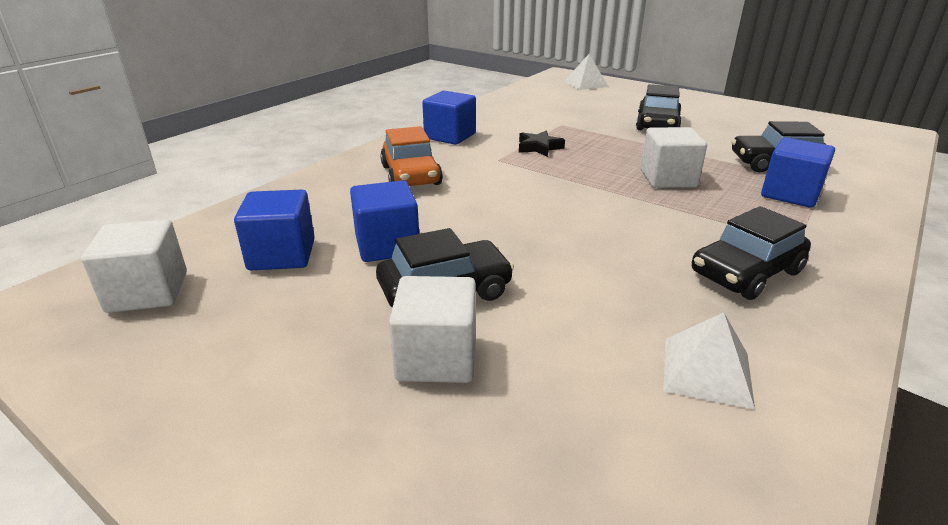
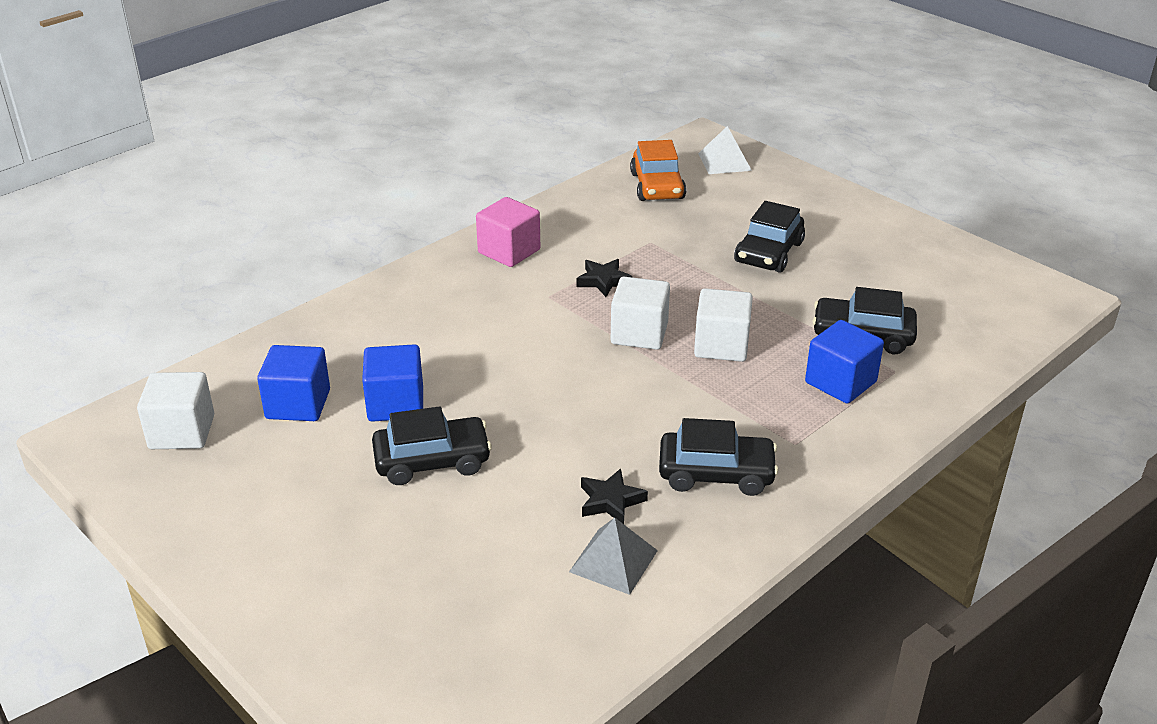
camera: 10 degrees right, 5 degrees up
orange car [380,126,443,186] -> orange car moved to [630,140,686,201]
white cube [389,276,476,383] -> white cube moved to [611,277,670,350]
blue cube [422,91,476,145] -> pink cube [476,197,540,267]
white pyramid [663,312,755,410] -> grey pyramid [569,518,658,595]
black car [692,206,811,300] -> black car turned 150 degrees counterclockwise [659,418,778,496]
none -> black star [581,468,648,524]

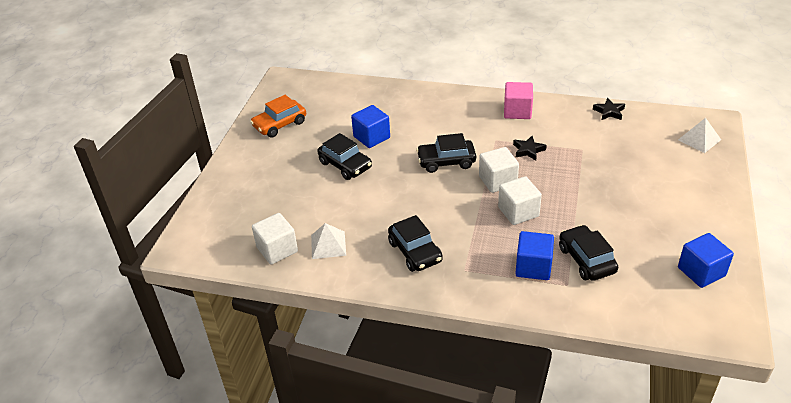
camera: 60 degrees right, 5 degrees up
white cube [137,372,214,449] -> white cube moved to [252,213,298,265]
blue cube [257,345,330,421] -> blue cube moved to [678,233,734,288]
grey pyramid [569,518,658,595] -> white pyramid [311,223,346,259]
black star [581,468,648,524] -> black star moved to [593,98,625,120]
orange car [630,140,686,201] -> orange car moved to [250,95,306,137]
black car [734,201,805,273] -> black car moved to [416,133,476,173]

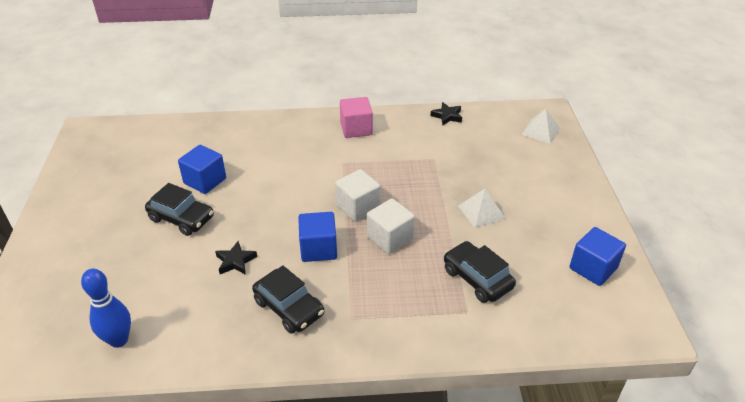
camera: 20 degrees left, 0 degrees up
orange car [250,95,306,137] -> none
white cube [252,213,298,265] -> blue bowling pin [81,269,131,348]
white pyramid [311,223,346,259] -> white pyramid moved to [458,189,506,228]
black car [416,133,476,173] -> none
black star [513,136,547,161] -> black star moved to [215,241,257,275]
blue cube [515,231,554,280] -> blue cube moved to [298,212,337,262]

